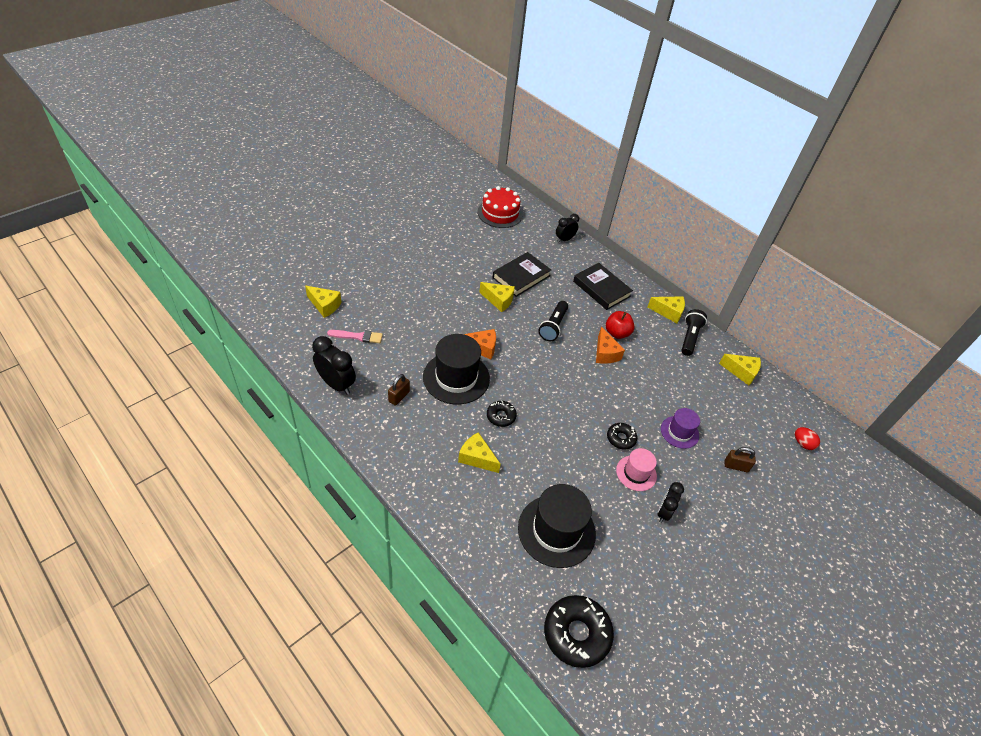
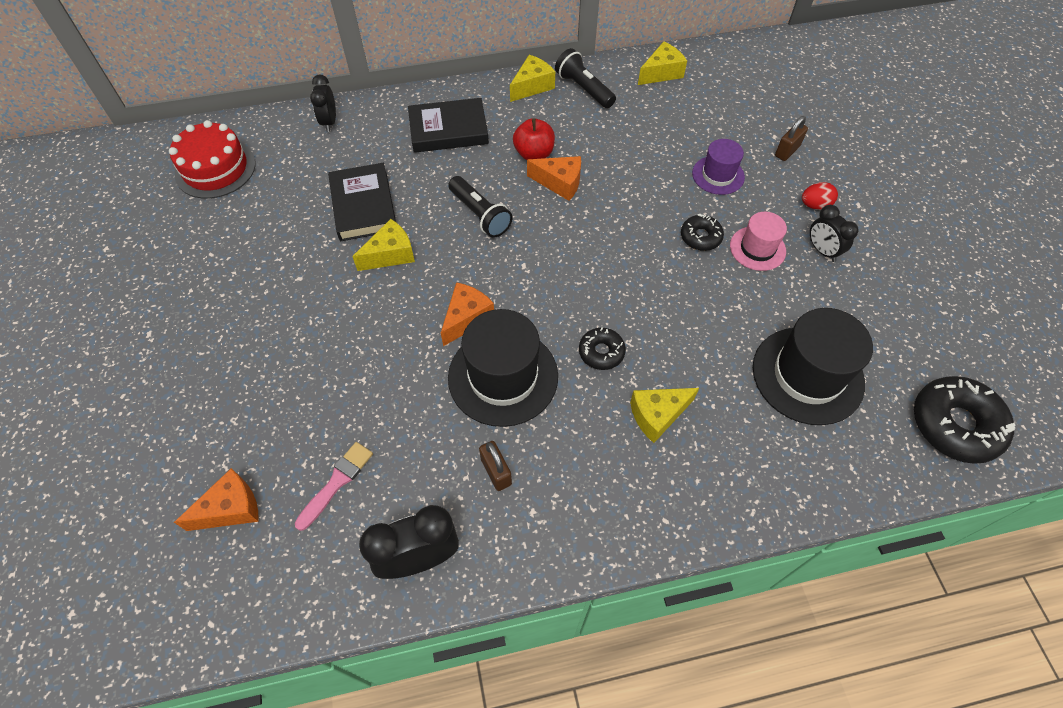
camera: 55 degrees left, 10 degrees up
yellow cheese [305,286,341,318] -> orange cheese [174,468,259,531]
red egg [795,427,820,450] -> red egg moved to [802,182,838,210]

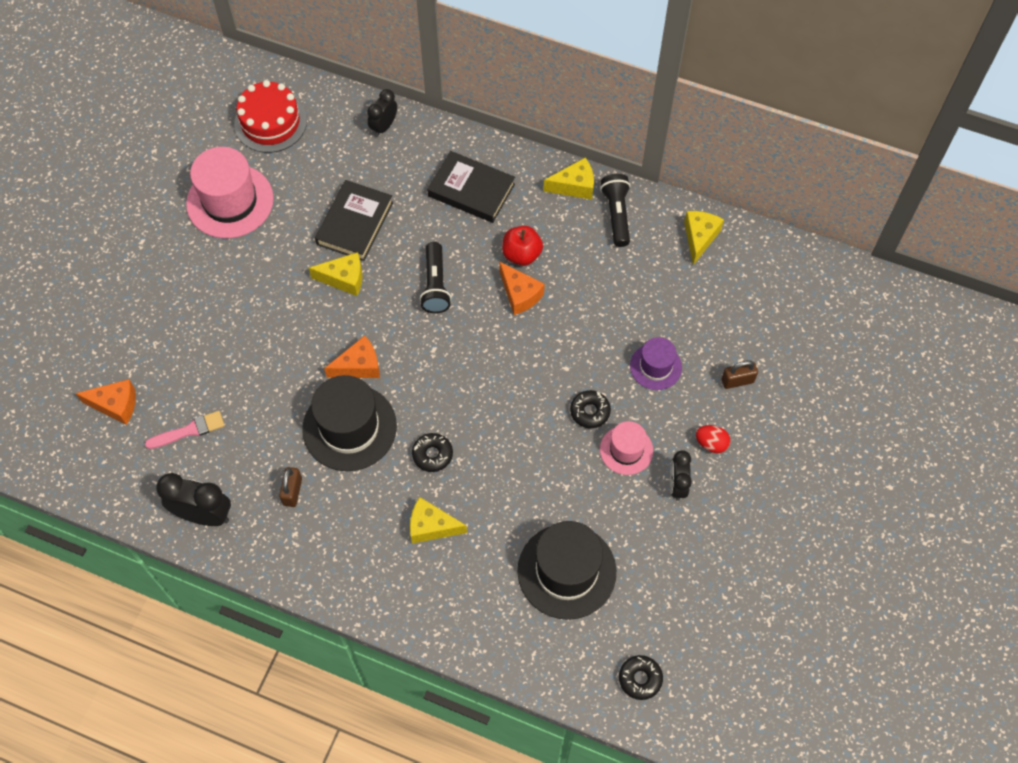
camera: 35 degrees right, 5 degrees up
yellow cheese [638,41,687,85] -> yellow cheese turned 75 degrees counterclockwise [684,211,724,265]
black donut [914,376,1015,464] -> black donut [619,655,663,700], size x0.54
none -> pink hat [186,147,274,238]

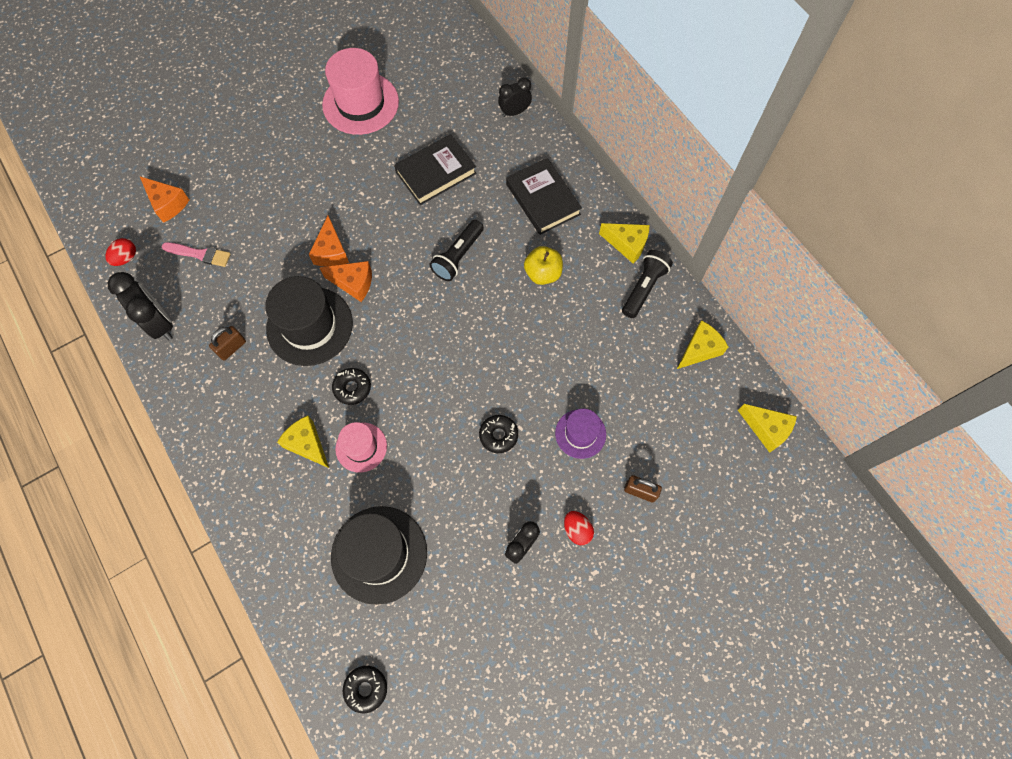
camera: 35 degrees right, 5 degrees up
red cake [234,80,307,153] -> none
yellow cheese [309,252,362,296] -> yellow cheese moved to [738,404,797,453]
orange cheese [499,261,545,315] -> orange cheese moved to [309,216,349,267]
red apple [502,226,543,266] -> yellow apple [524,246,563,285]
pink hat [600,421,653,475] -> pink hat moved to [335,422,387,472]
none -> red egg [105,238,136,266]

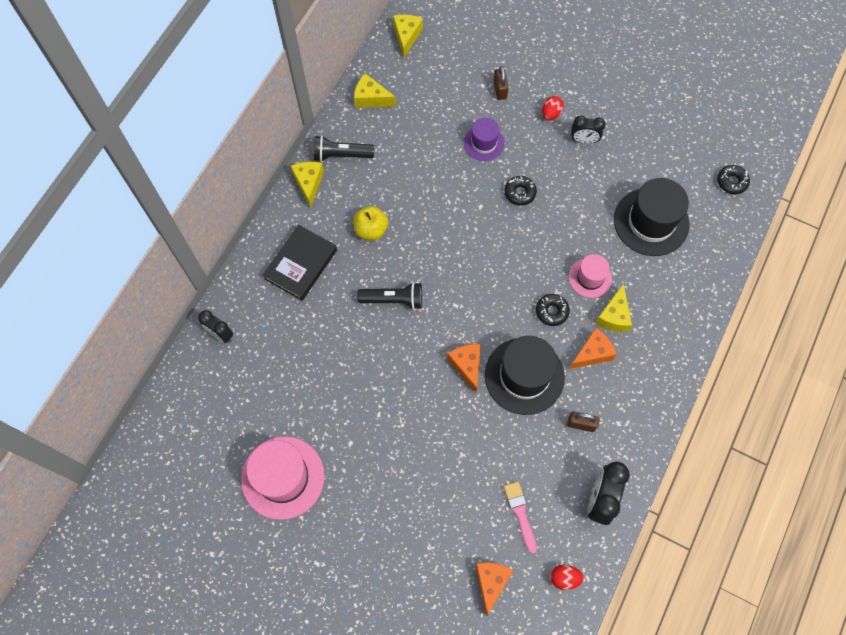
camera: 120 degrees left, 0 degrees up
orange cheese [309,216,349,267] -> orange cheese moved to [569,328,617,369]
black book [394,134,477,205] -> none

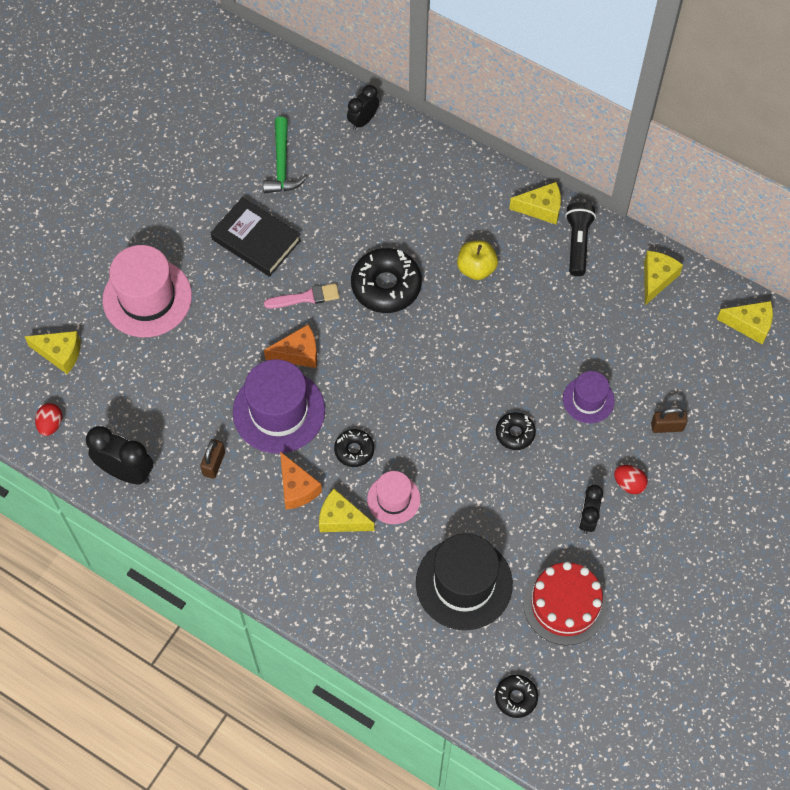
camera: 95 degrees right, 5 degrees down
pink hat [241,436,325,520] -> pink hat moved to [102,245,192,337]
black book [263,225,337,301] -> black book moved to [211,197,301,277]
black flashlight [357,282,422,310] -> black donut [351,248,422,313]
orange cheese [475,563,514,616] -> yellow cheese [24,331,81,374]
black hat [485,336,565,415] -> purple hat [233,359,325,454]
pink brush [504,482,537,554] -> pink brush moved to [264,283,340,309]
none -> green hammer [263,117,306,193]
none -> red cake [523,562,607,645]

